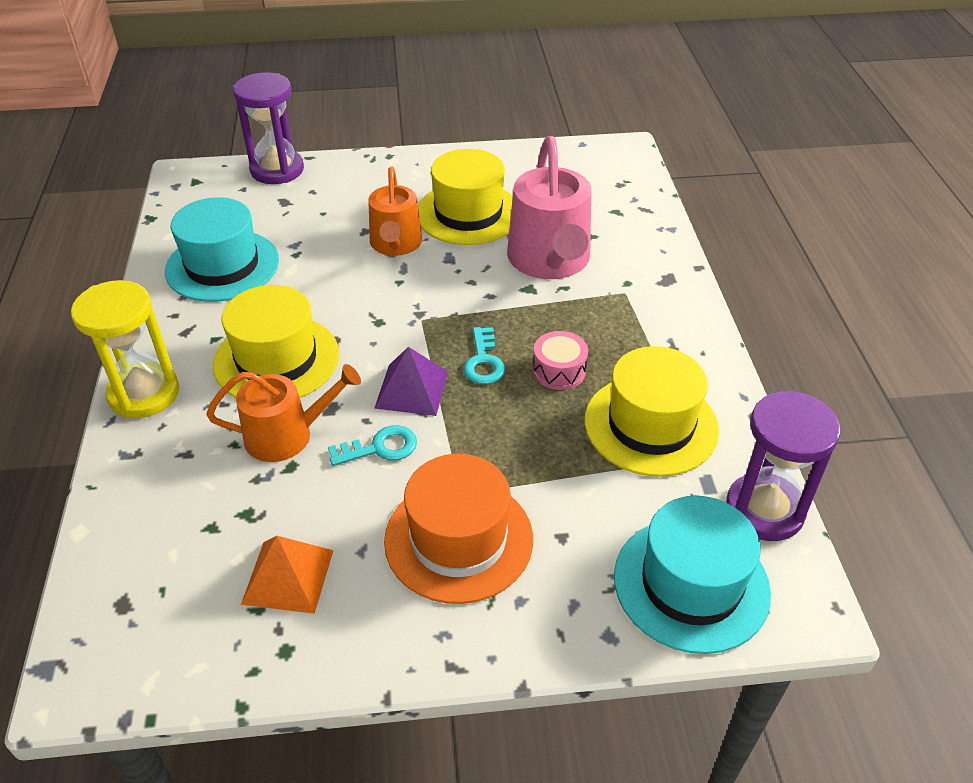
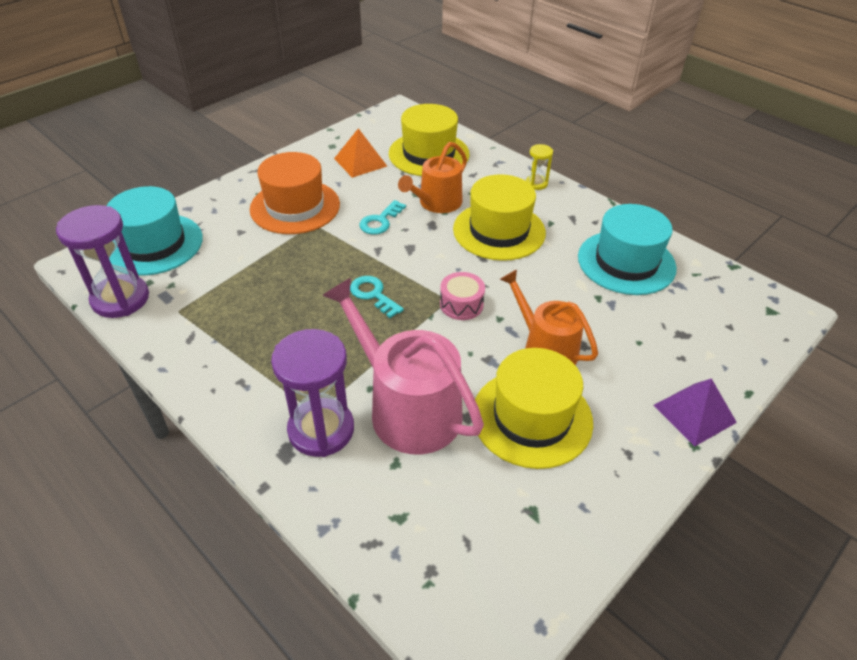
camera: 140 degrees right, 0 degrees up
yellow hourglass [71,280,179,418] -> yellow hourglass [526,144,553,190], size x0.49
purple hourglass [233,72,304,184] -> purple hourglass moved to [271,329,354,457]
purple pyramid [374,347,448,416] -> purple pyramid moved to [653,378,737,446]
pink drum [533,331,588,390] -> pink drum moved to [440,272,485,320]
yellow hat [584,346,719,477] -> yellow hat moved to [389,104,470,176]

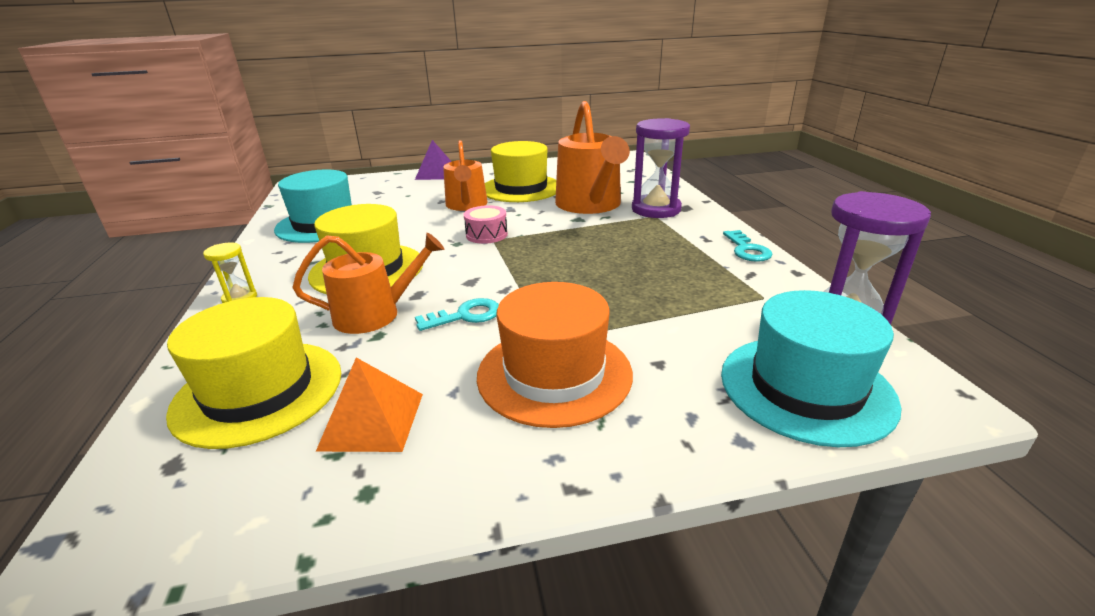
camera: 145 degrees left, 15 degrees down
pink watering can [322,278,484,454] -> orange watering can [555,101,630,214]
turquoise key [350,276,404,318] -> turquoise key moved to [723,230,772,262]

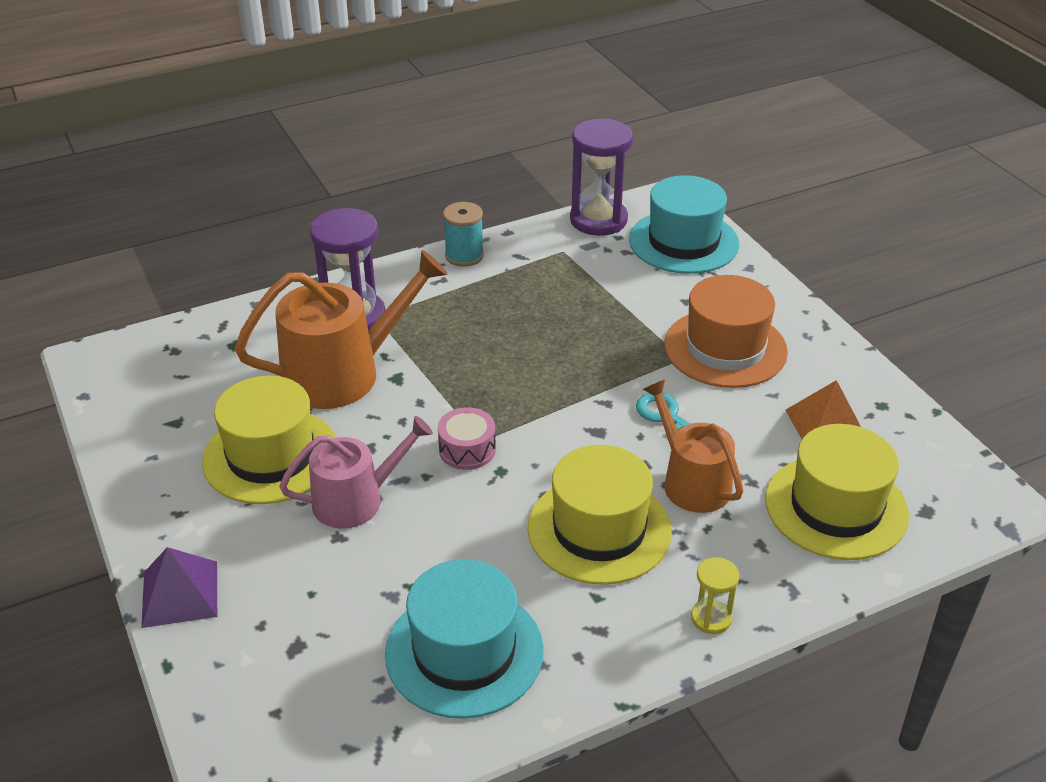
camera: 105 degrees left, 10 degrees up
orange watering can [443,140,488,211] -> pink watering can [279,416,433,529]
turquoise key [723,230,772,262] -> turquoise spool [443,202,484,267]

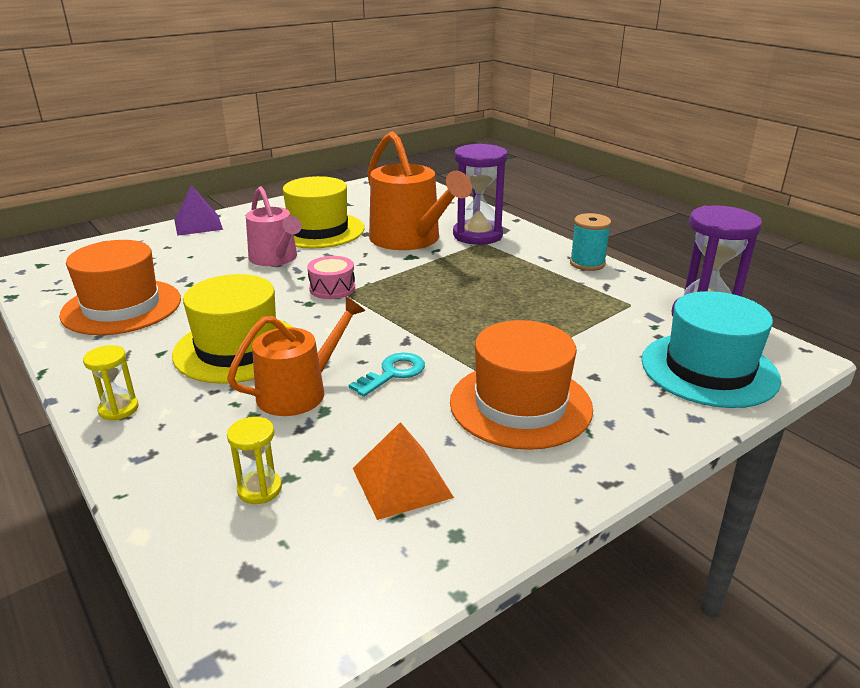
camera: 80 degrees right, 10 degrees down
turquoise hat [385,559,544,719] -> orange hat [59,240,181,335]
yellow hat [765,424,909,560] -> yellow hourglass [227,417,282,504]

